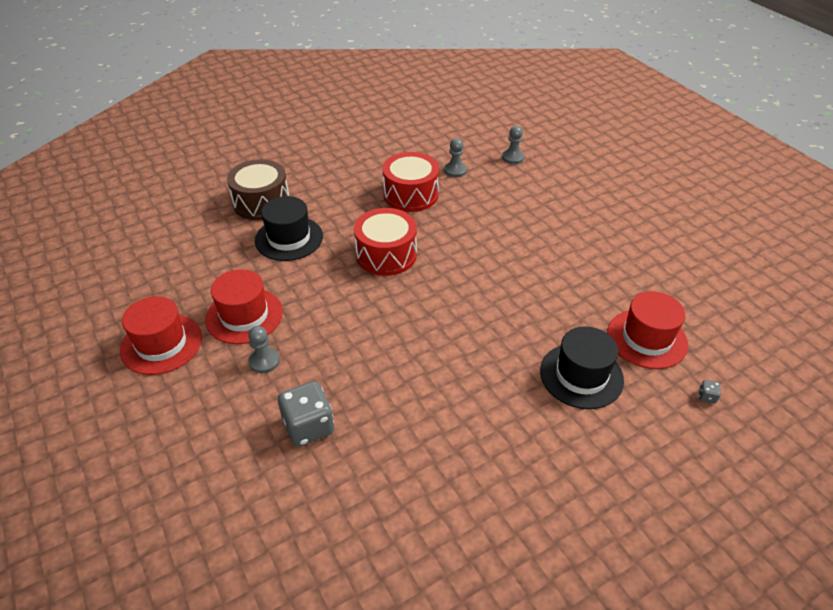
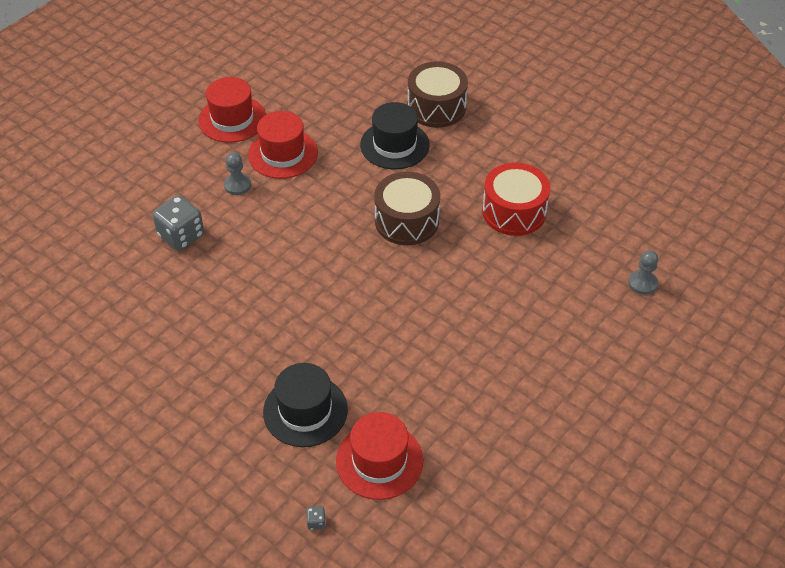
camera: 70 degrees right, 5 degrees up
red drum [354,208,417,276] -> brown drum [374,171,440,245]
grey pawn [444,138,467,177] -> none

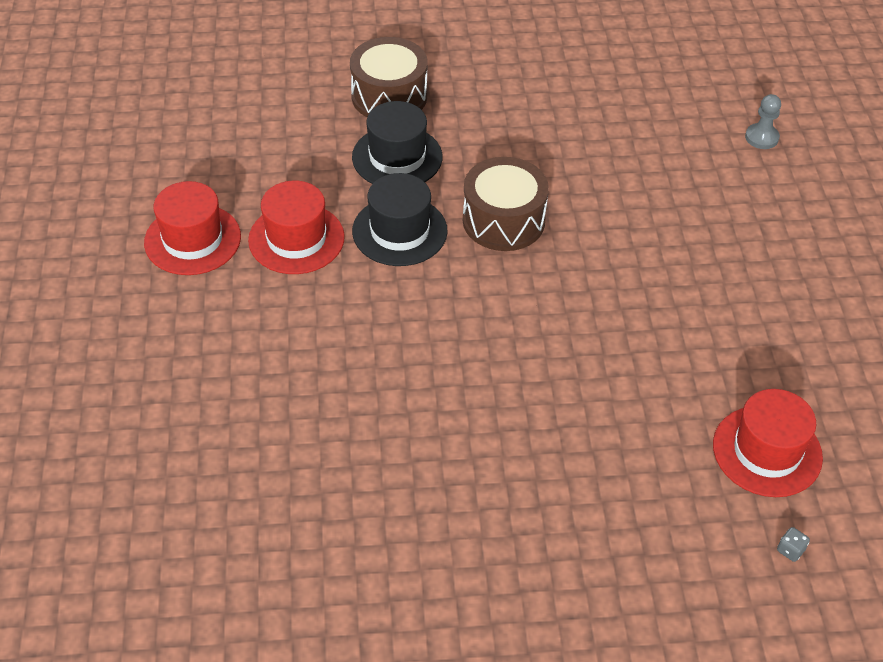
camera: 45 degrees left, 0 degrees up
grey dice [153,195,204,251] -> none
grey pawn [224,152,251,195] -> none
black hat [263,363,348,447] -> black hat moved to [352,173,448,266]
red drum [482,163,550,236] -> none

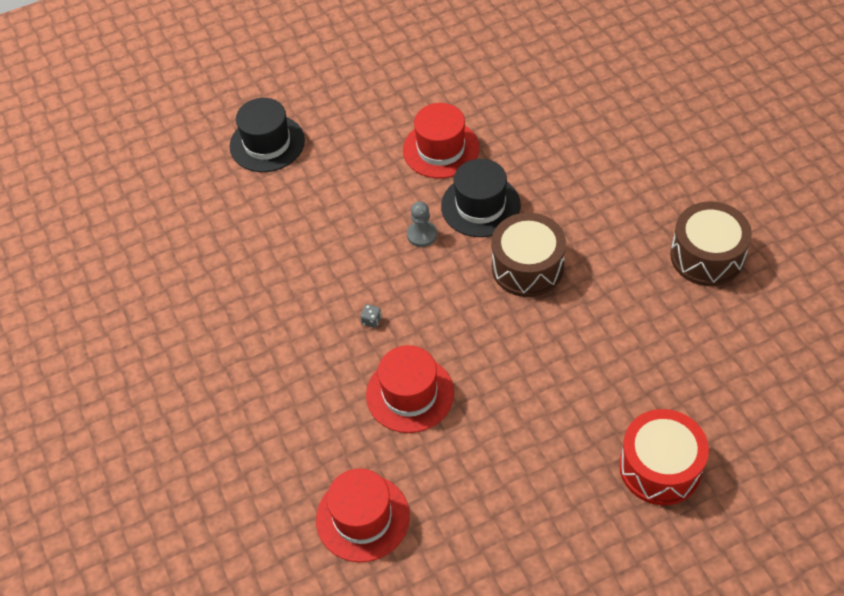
camera: 75 degrees right, 5 degrees up
red hat [144,181,241,275] -> red hat moved to [366,345,454,433]
brown drum [350,37,427,117] -> brown drum moved to [670,202,752,286]
black hat [352,101,443,184] -> black hat moved to [230,98,305,172]
grey pawn [745,94,781,149] -> grey pawn moved to [407,201,437,247]
grey dice [777,527,810,562] -> grey dice moved to [360,304,382,328]
none -> red drum [619,409,709,505]

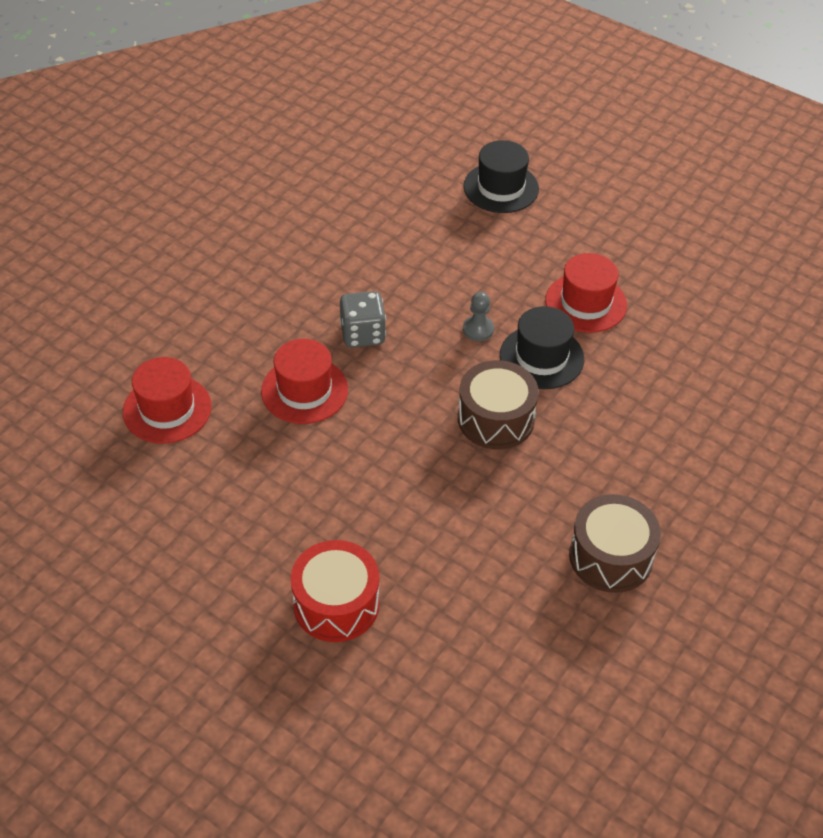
camera: 55 degrees right, 5 degrees down
grey dice [360,304,382,328] -> grey dice [340,291,386,348], size x2.48

